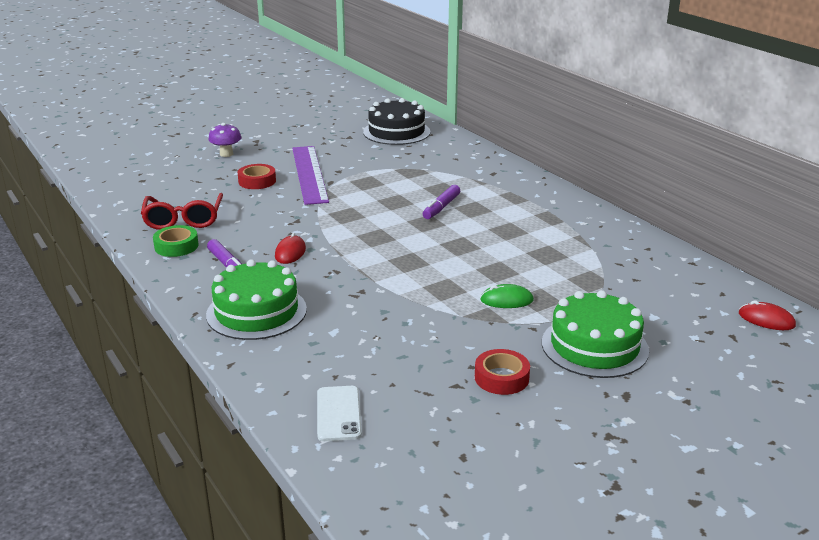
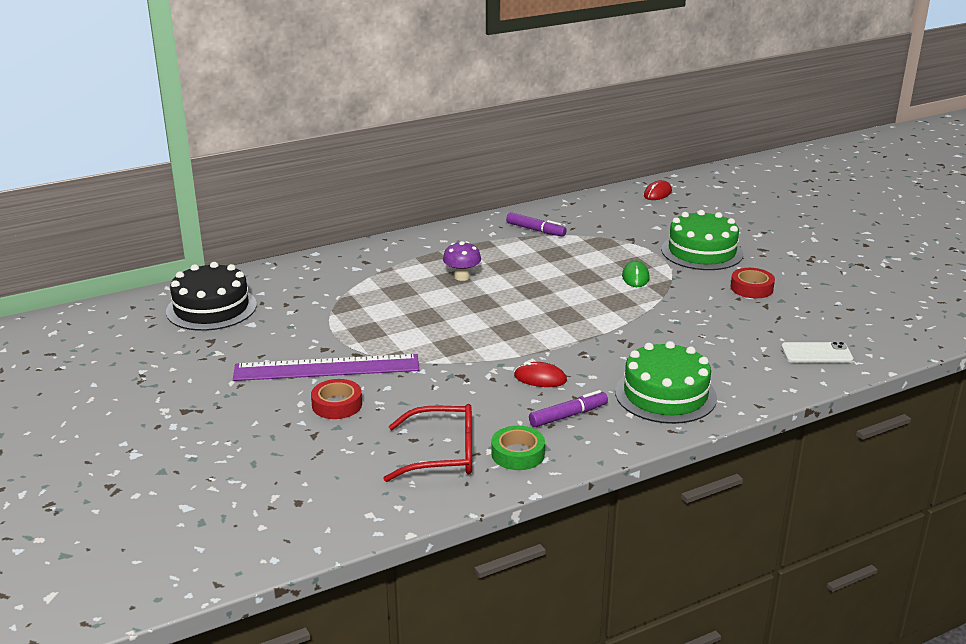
camera: 85 degrees left, 0 degrees up
purple mushroom [208,123,241,157] -> purple mushroom moved to [443,241,481,281]
purple marker [423,185,460,219] -> purple marker moved to [506,212,567,237]

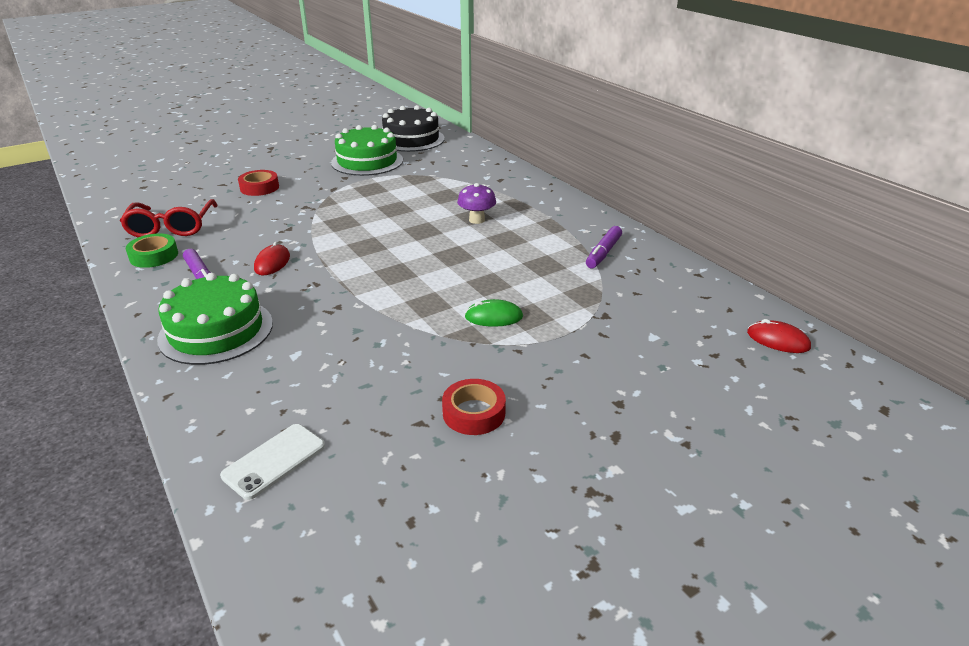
camera: 85 degrees right, 5 degrees up
purple ruler [233,354,419,381] -> none
green cake [661,210,743,270] -> green cake moved to [331,125,403,176]
white phone [781,342,854,363] -> white phone turned 45 degrees clockwise [220,424,325,500]

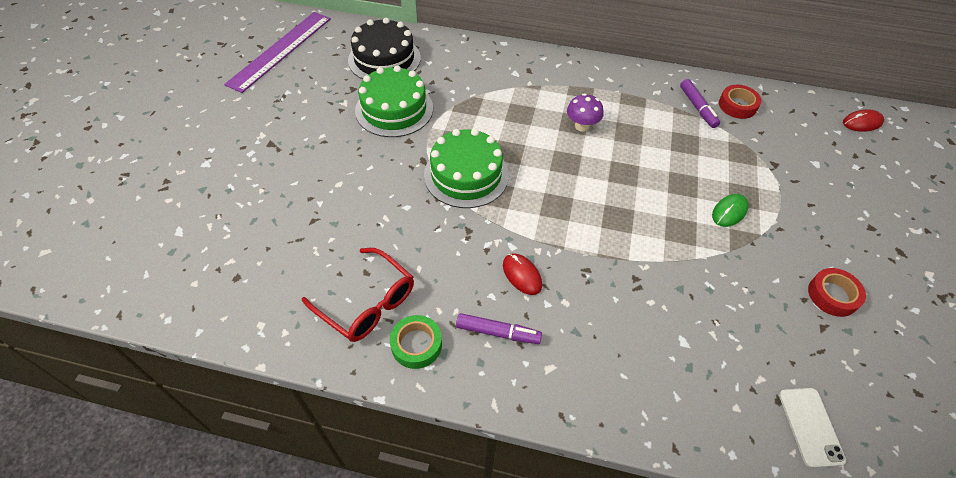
camera: 45 degrees left, 20 degrees up
green cake [157,273,273,365] -> green cake moved to [424,129,509,208]
red tape [238,170,279,196] -> red tape moved to [719,85,762,119]
none -> purple ruler [224,12,331,93]

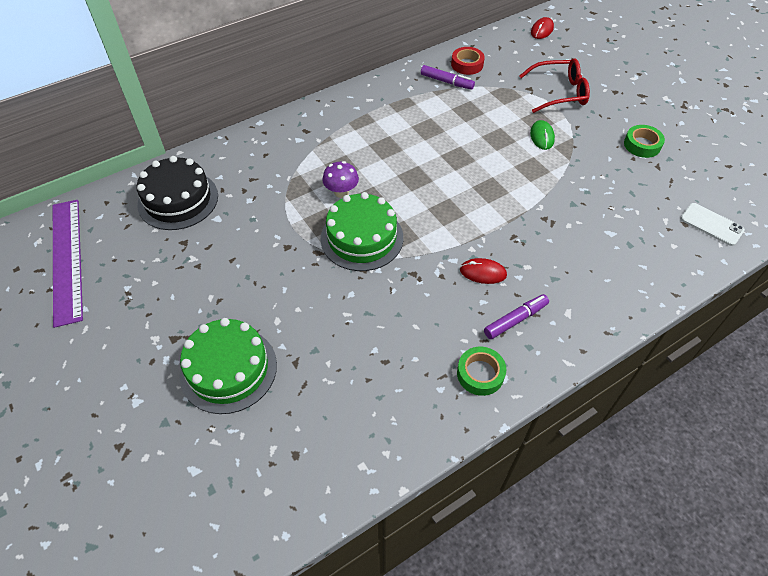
camera: 45 degrees left, 0 degrees up
red glasses [302,248,414,342] -> red glasses moved to [519,58,590,113]
green cake [355,65,433,137] -> green cake moved to [180,318,277,414]
purple mushroom [567,93,604,132] -> purple mushroom moved to [322,161,359,198]
red tape [808,268,866,317] -> green tape [624,125,665,158]

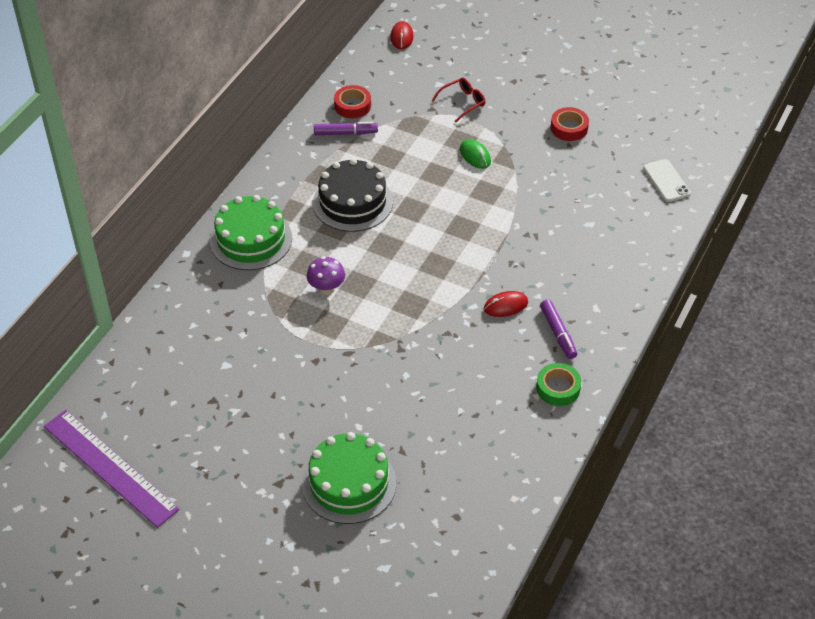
camera: 30 degrees left, 5 degrees down
black cake [137,156,218,230] -> black cake moved to [313,158,393,232]
green cake [321,192,403,271] -> green cake moved to [210,195,292,270]
purple marker [484,294,549,339] -> purple marker turned 135 degrees clockwise [540,299,577,359]
red glasses [519,58,590,113] -> red glasses [432,78,485,122], size x0.64
green tape [624,125,665,158] -> red tape [551,107,589,141]
white phone [681,203,745,246] -> white phone turned 60 degrees clockwise [643,159,691,202]

